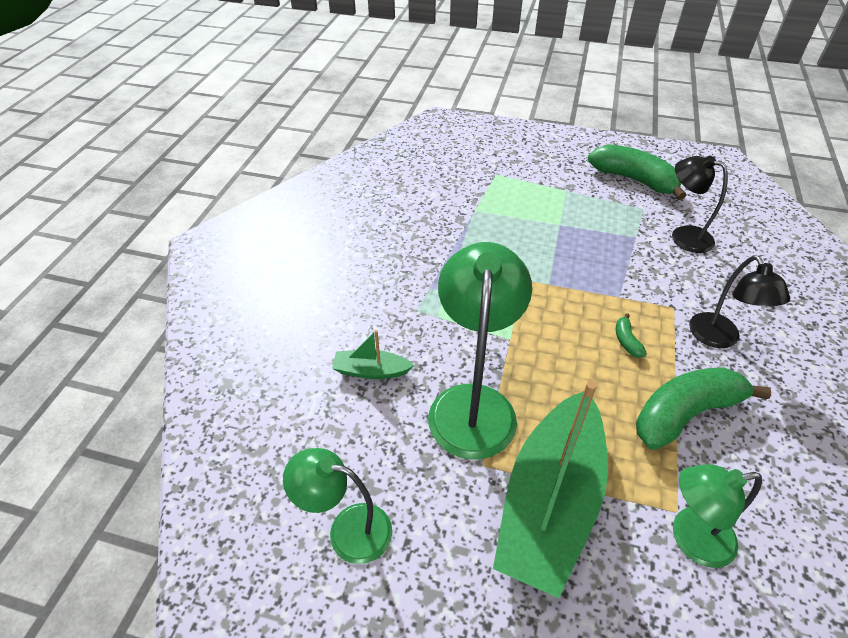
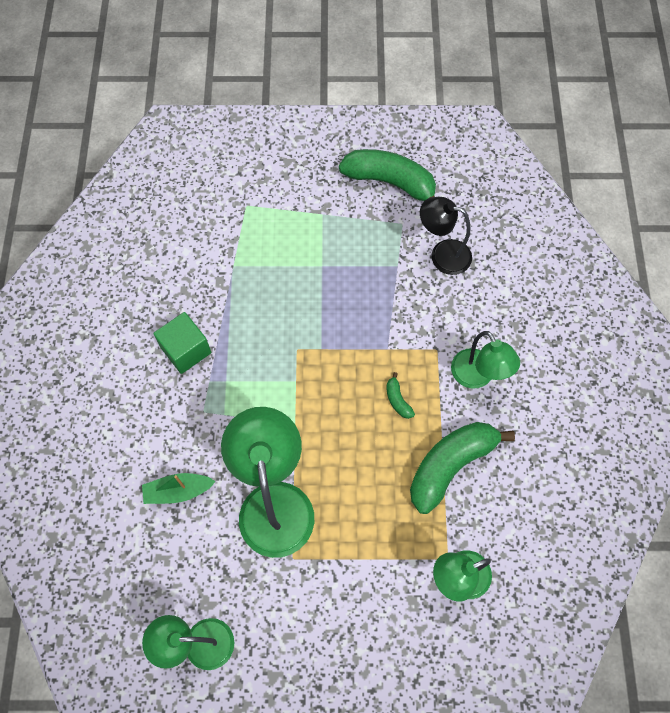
camera: 15 degrees left, 20 degrees up
green boat [493,381,608,598] -> none
black lamp [689,255,790,348] -> green lamp [451,331,520,389]
none -> green cube [153,312,211,374]

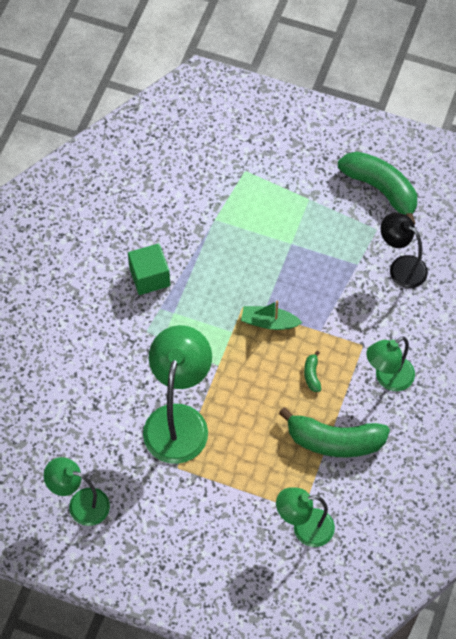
camera: 20 degrees right, 5 degrees down
green boat [142,473,216,504] -> green boat moved to [241,301,303,330]
green banana [410,422,515,514] -> green banana turned 150 degrees counterclockwise [279,407,390,457]
green lamp [451,331,520,389] -> green lamp turned 60 degrees clockwise [366,336,415,391]

